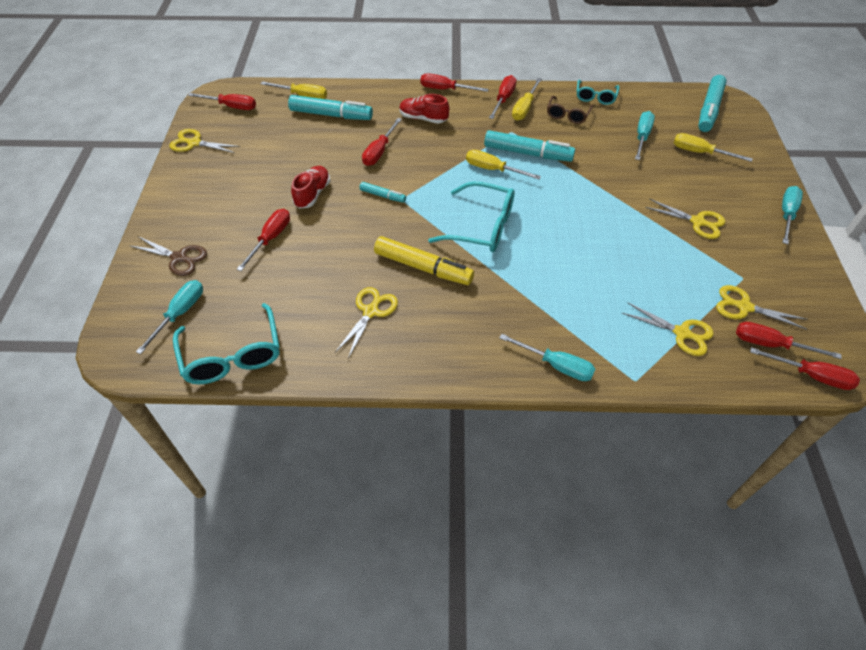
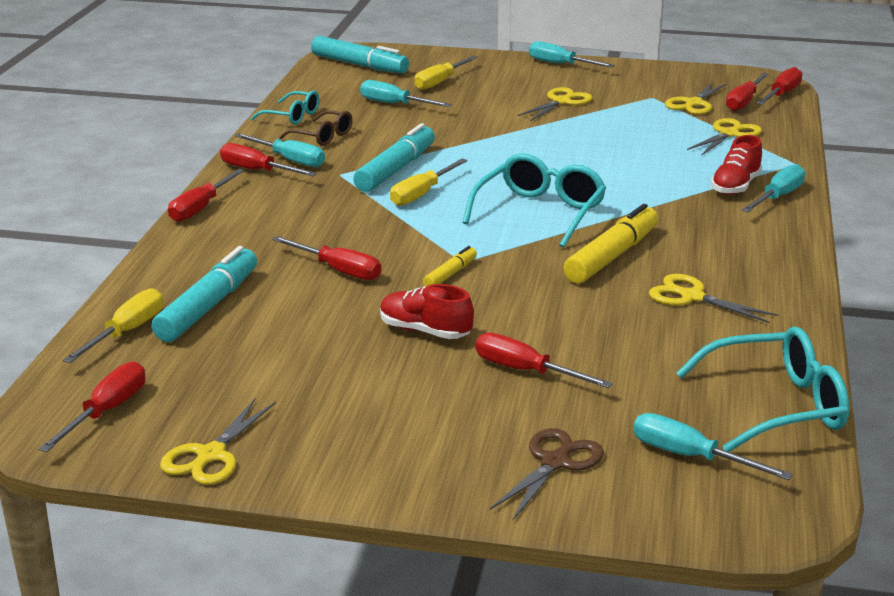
camera: 80 degrees left, 25 degrees down
turquoise marker [360,182,406,203] -> yellow marker [423,246,477,286]
red shoe [399,94,449,124] -> red shoe moved to [711,135,762,195]
yellow screwdriver [512,78,542,121] -> turquoise screwdriver [235,133,325,167]

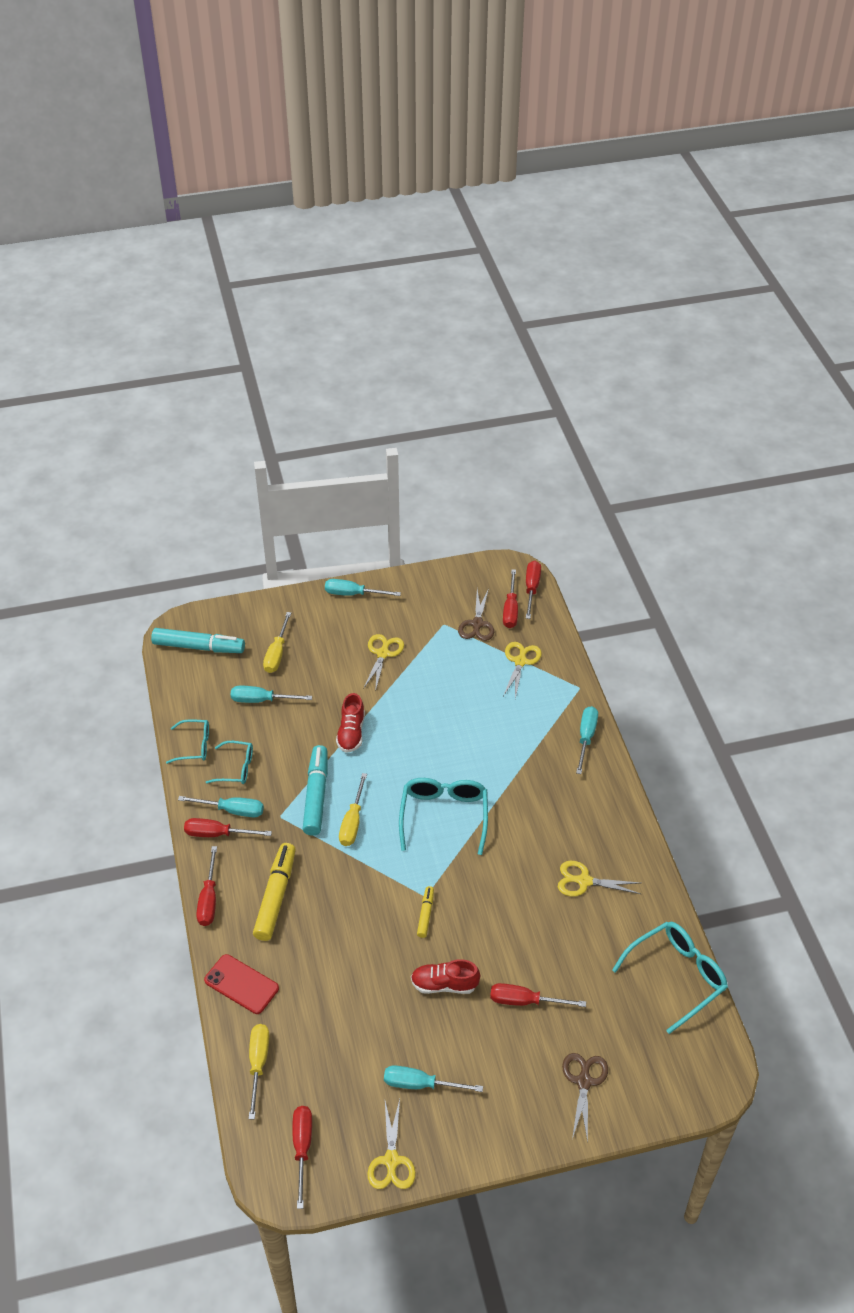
camera: 25 degrees left, 20 degrees up
turquoise marker [152,246,257,342] -> none
red screwdriver [272,236,381,280] -> none
brown glasses [279,110,353,146] -> turquoise glasses [206,741,253,784]
yellow marker [563,204,658,283] -> yellow marker moved to [253,843,296,941]
turquoise screwdriver [633,413,793,480] -> turquoise screwdriver moved to [384,1065,483,1092]
yellow scissors [665,83,727,115] -> brown scissors [458,588,494,641]
red shoe [711,135,762,195] -> red shoe moved to [336,693,365,753]
none -> red phone [204,954,279,1014]

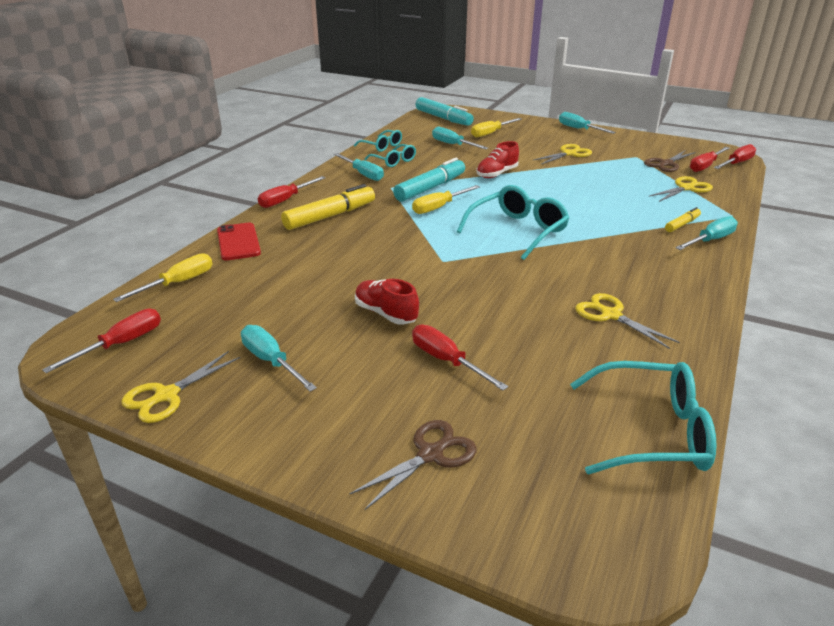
camera: 40 degrees right, 15 degrees down
red screwdriver [184,818,272,837] -> none
yellow marker [417,886,434,938] -> yellow marker moved to [665,207,701,232]

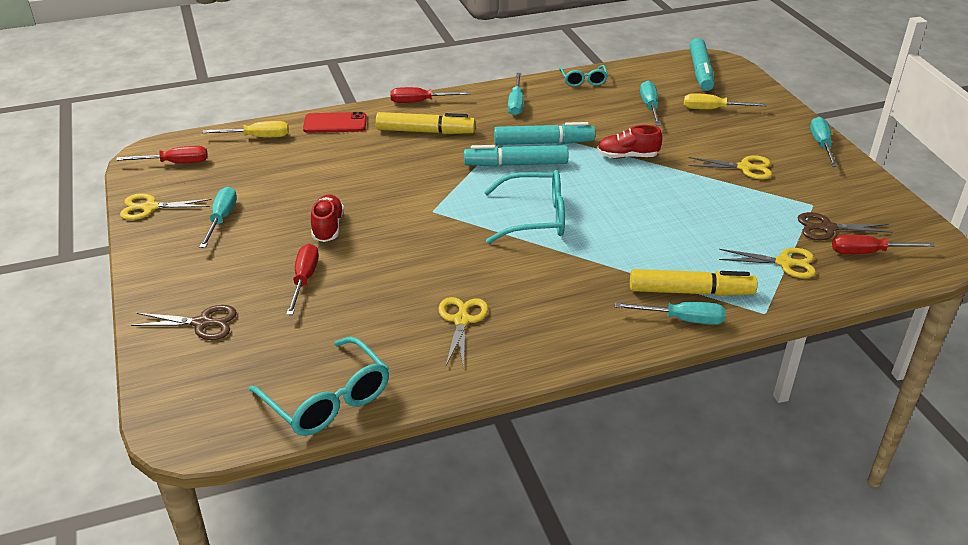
camera: 45 degrees right, 5 degrees up
red phone [217,223,261,261] -> red phone turned 60 degrees clockwise [303,112,367,133]
turquoise glasses [365,144,416,167] -> none
yellow screwdriver [412,185,480,214] -> turquoise marker [464,145,569,167]
yellow marker [665,207,701,232] -> yellow marker [630,269,757,296], size x1.94
red screwdriver [714,144,756,169] -> none

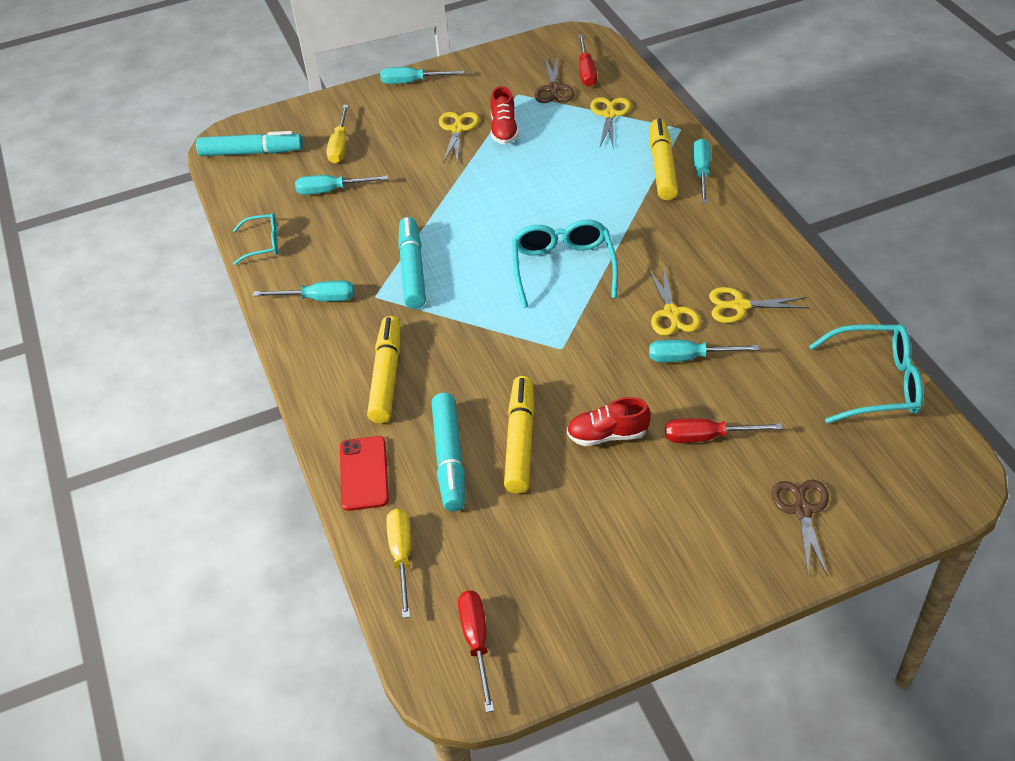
camera: 90 degrees left, 10 degrees up
yellow scissors [120,193,212,220] -> yellow scissors moved to [648,265,701,336]
turquoise screwdriver [199,187,237,248] -> turquoise screwdriver moved to [649,340,759,362]
turquoise glasses [249,337,389,436] -> turquoise glasses turned 45 degrees clockwise [809,324,923,423]
red screwdriver [390,87,471,103] -> none
turquoise marker [464,145,569,167] -> turquoise marker moved to [432,393,465,511]
red shoe [597,125,662,159] -> red shoe moved to [490,86,519,144]
none -> yellow marker [504,376,535,493]

